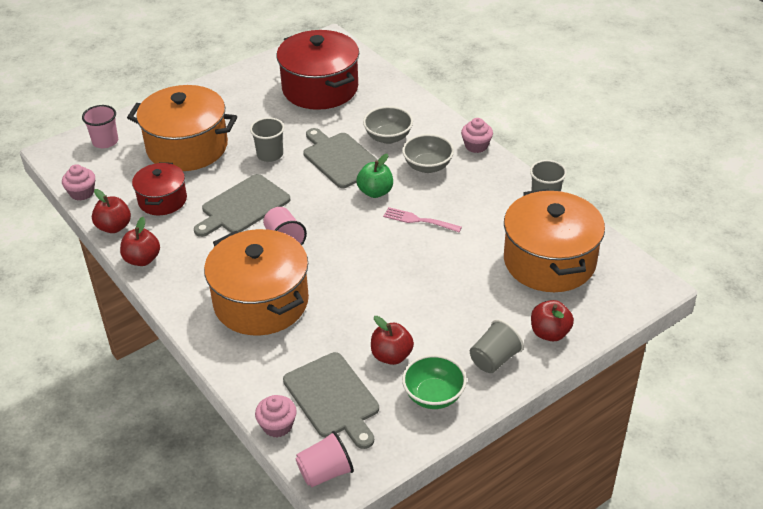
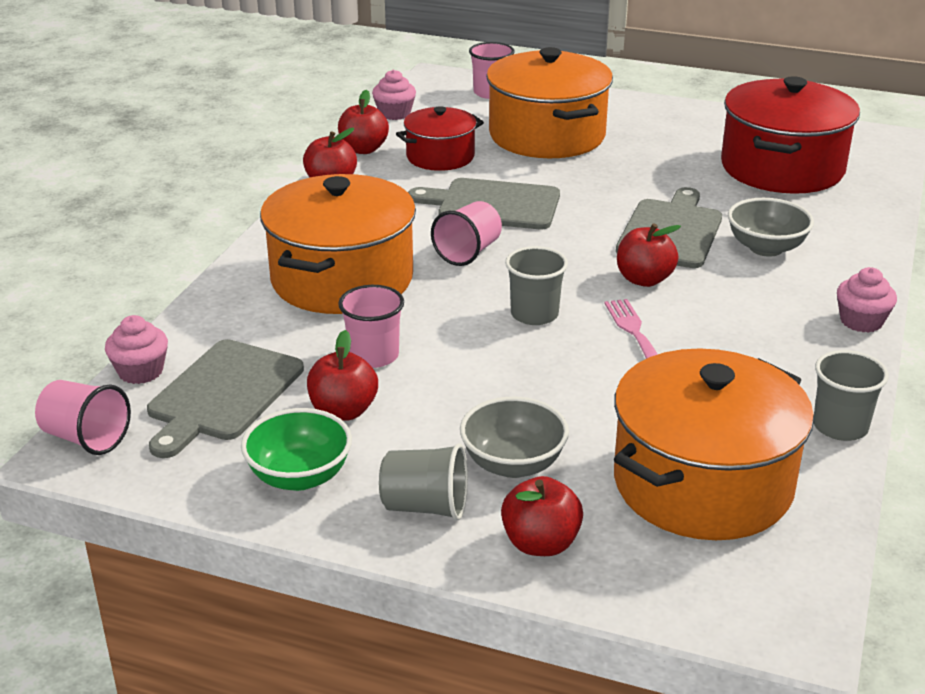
camera: 55 degrees right, 10 degrees down
grey cup [250,117,284,162] -> grey cup moved to [505,246,568,325]
green apple [356,154,393,198] -> red apple [617,223,681,287]
grey bowl [402,134,454,173] -> grey bowl moved to [460,397,569,478]
none -> pink cup [338,285,404,368]

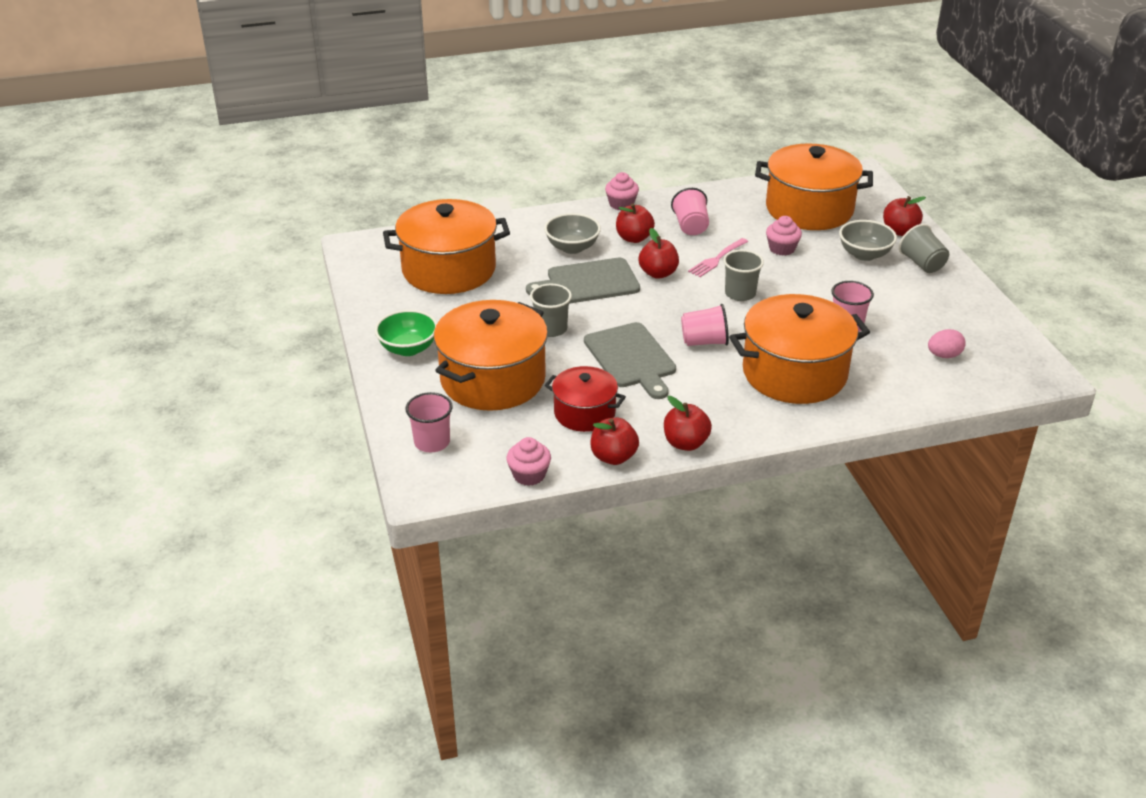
camera: 125 degrees left, 5 degrees up
pink cup [35,380,131,455] -> pink cup moved to [671,188,709,235]
pink cupcake [105,315,168,384] -> pink cupcake moved to [766,216,802,256]
grey cutting board [147,339,304,458] -> pink egg [928,329,966,358]
green bowl [241,408,352,491] -> green bowl moved to [375,310,437,356]
red apple [307,330,378,421] -> red apple moved to [616,203,655,243]
red pot [721,76,860,194] -> orange pot [383,199,510,294]
grey cup [814,350,889,441] -> grey cup moved to [530,284,572,337]

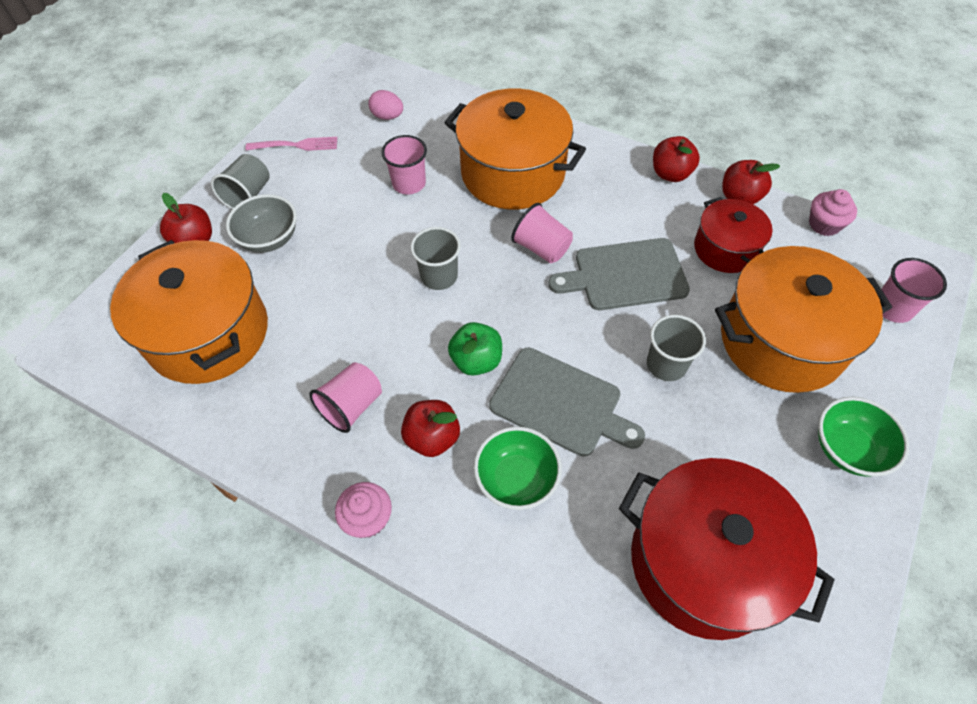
camera: 135 degrees left, 20 degrees up
orange pot [383,199,510,294] -> red pot [619,458,835,640]
grey bowl [544,213,601,254] -> green bowl [474,427,562,510]
grey cutting board [584,322,676,399] -> grey cutting board turned 120 degrees counterclockwise [549,238,690,310]
red apple [639,228,679,279] -> green apple [448,322,502,376]
pink fork [688,238,748,277] -> pink fork moved to [245,137,337,151]
pink cupcake [766,216,802,256] -> none

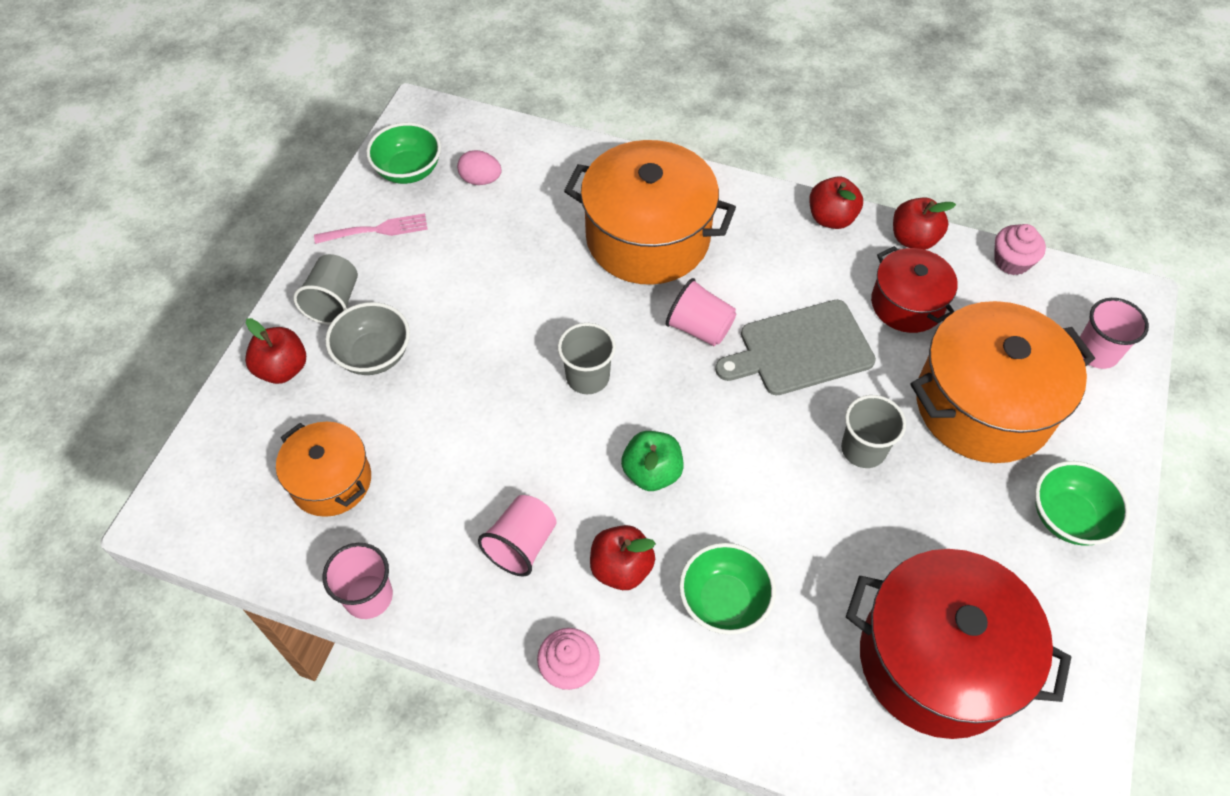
camera: 10 degrees left, 0 degrees up
orange pot [110,240,268,384] -> orange pot [276,422,371,517], size x0.57
pink cup [381,135,427,194] -> pink cup moved to [323,543,393,619]
grey cutting board [489,348,645,457] -> none
none -> green bowl [366,122,441,184]

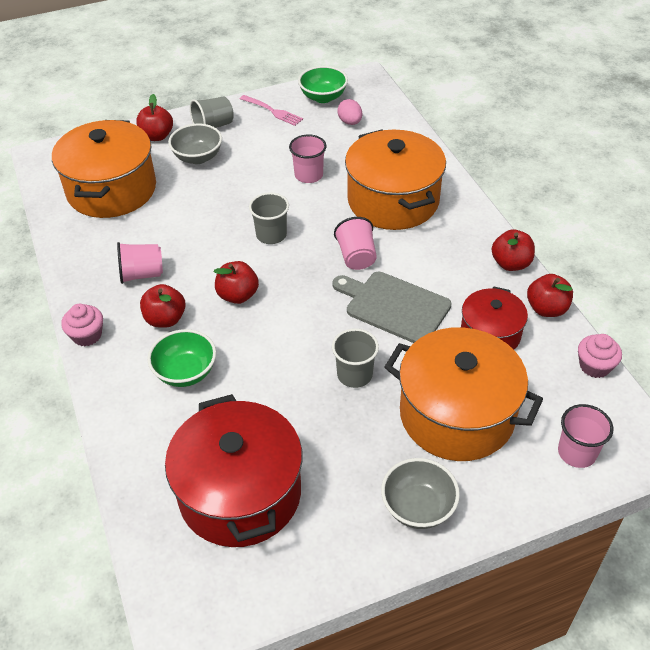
camera: 50 degrees right, 10 degrees down
orange pot [276,422,371,517] -> orange pot [52,120,156,218], size x1.76
pink cup [323,543,393,619] -> pink cup moved to [289,135,327,183]
green apple [621,431,684,491] -> red apple [214,261,259,304]
green bowl [1035,461,1130,546] -> grey bowl [381,458,460,529]

